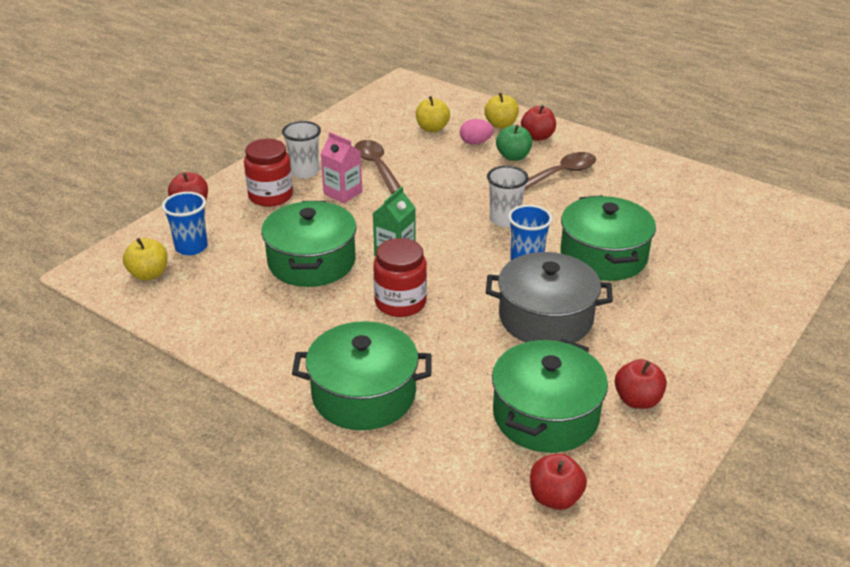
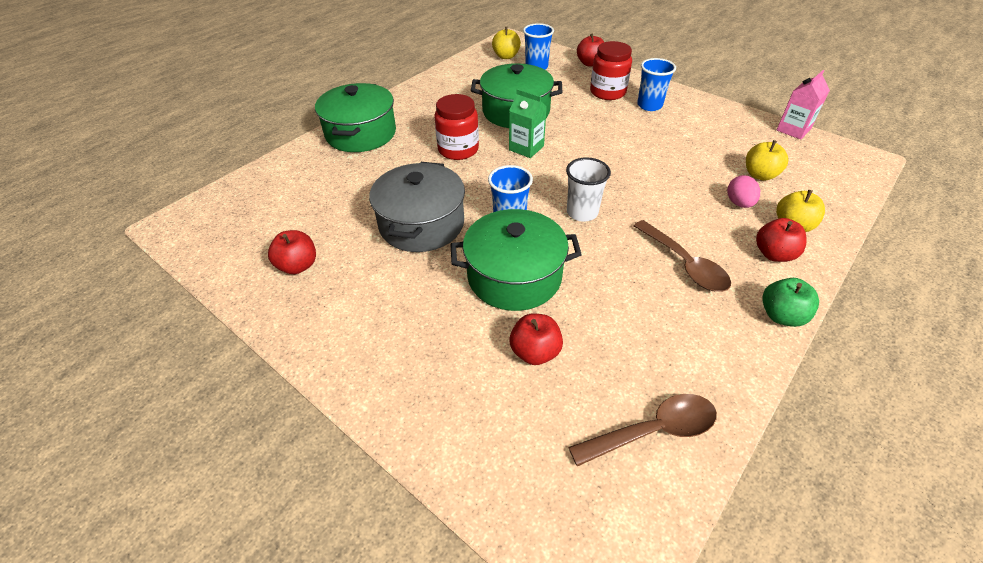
camera: 95 degrees right, 10 degrees up
white cup [282,121,321,178] -> blue cup [637,58,676,111]
pink carton [320,132,362,203] -> pink carton moved to [777,70,830,139]
brown spoon [354,140,404,194] -> brown spoon moved to [568,394,717,467]
green pot [492,339,608,453] -> none
green apple [496,125,532,161] -> green apple moved to [762,278,819,327]
red apple [530,454,587,510] -> red apple moved to [510,314,563,365]

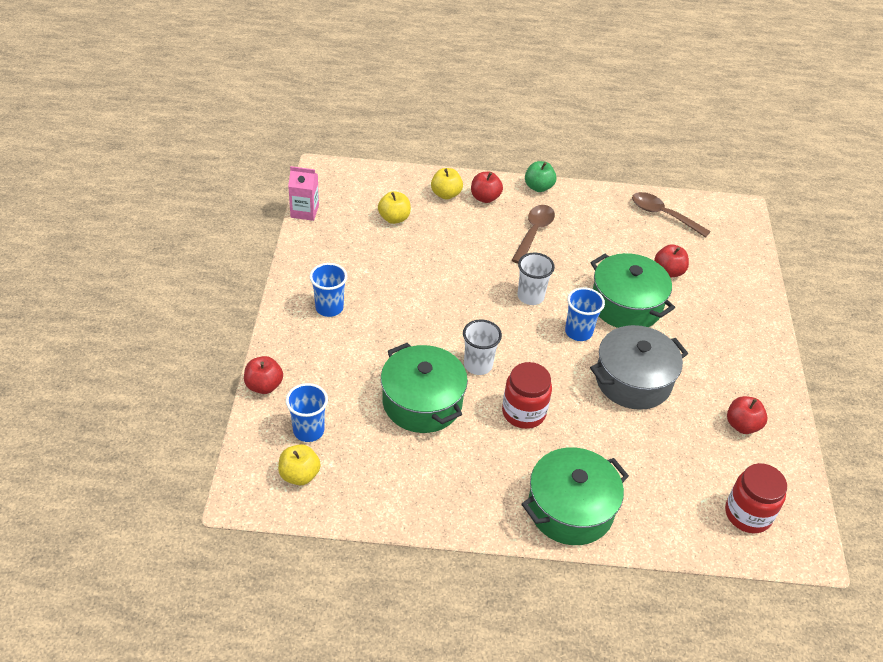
camera: 130 degrees left, 0 degrees up
green carton [509,89,547,158] -> white cup [463,319,502,375]
red jar [590,41,632,100] -> red jar moved to [725,463,787,533]
pink egg [727,175,760,208] -> none

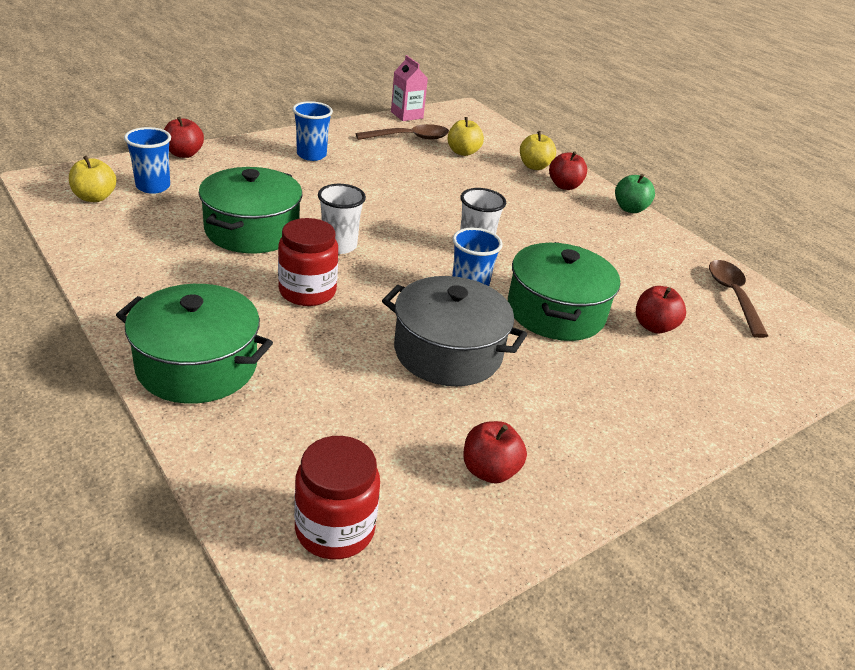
camera: 50 degrees right, 10 degrees down
brown spoon [512,205,555,264] -> brown spoon moved to [356,124,449,140]

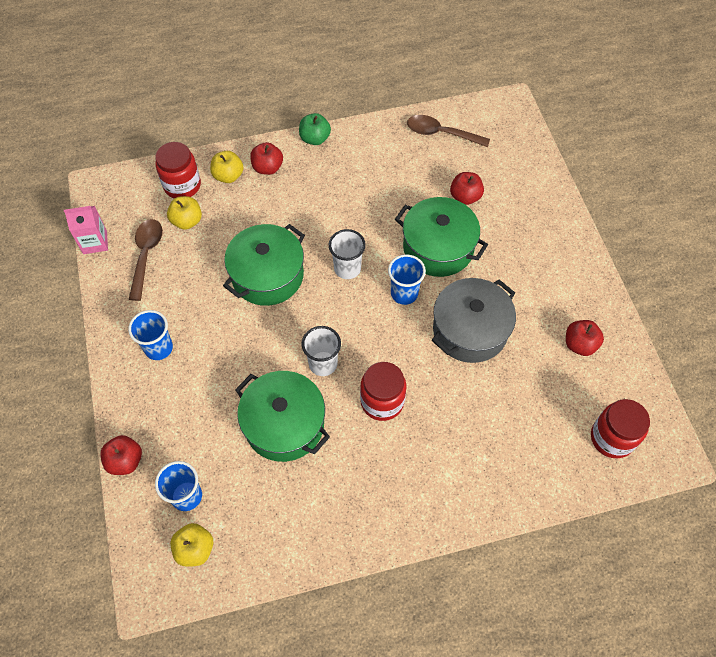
camera: 65 degrees left, 25 degrees up
green pot [116,284,273,404] -> green pot moved to [223,224,305,306]
none -> red jar [155,142,201,198]

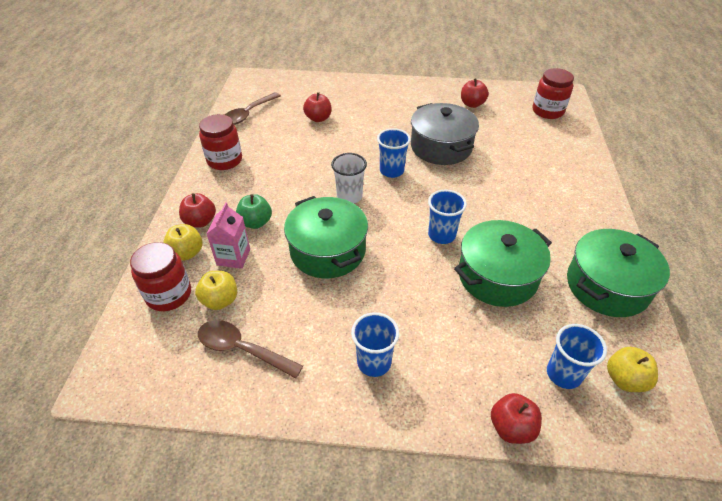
camera: 70 degrees left, 15 degrees down
pink carton [64,206,108,254] -> pink carton moved to [206,202,250,269]
green apple [299,113,331,145] -> green apple moved to [236,194,272,229]
white cup [302,326,341,376] -> blue cup [428,190,467,244]
red jar [360,362,406,421] -> red jar moved to [199,114,242,170]
green pot [395,197,488,277] -> green pot moved to [567,229,670,317]

